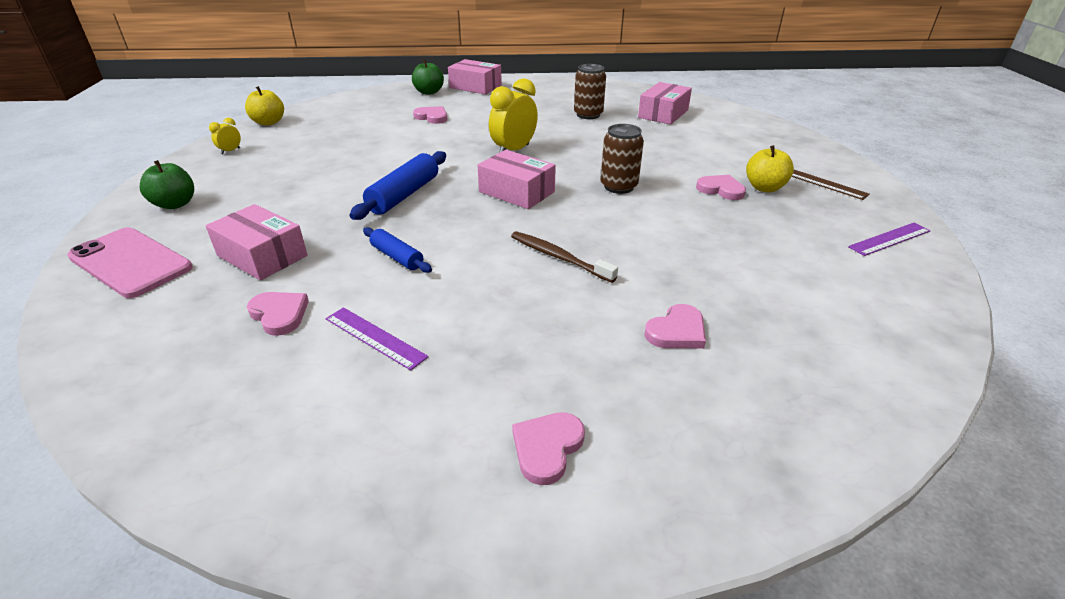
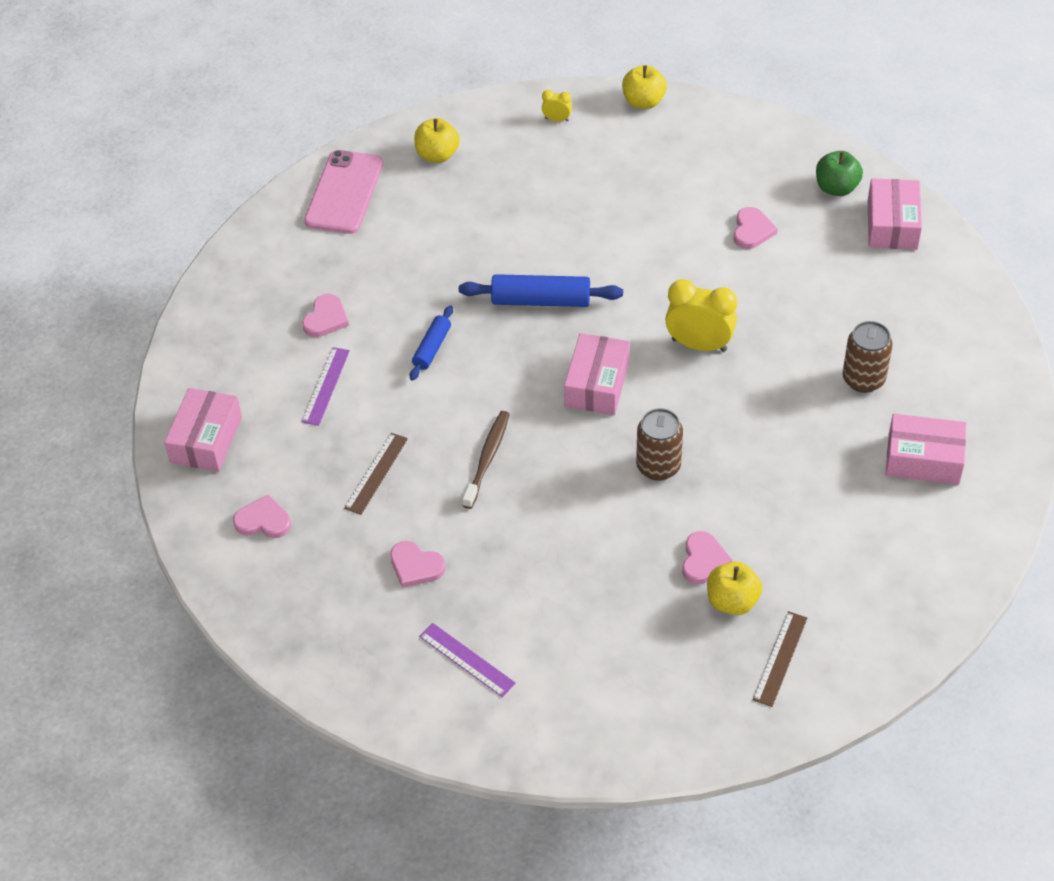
camera: 70 degrees right, 15 degrees up
green apple [140,160,194,209] -> yellow apple [414,118,460,163]
pink box [206,204,308,280] -> pink box moved to [164,388,242,472]
purple ruler [848,223,931,256] -> purple ruler moved to [419,623,516,697]
none -> brown ruler [344,433,408,515]

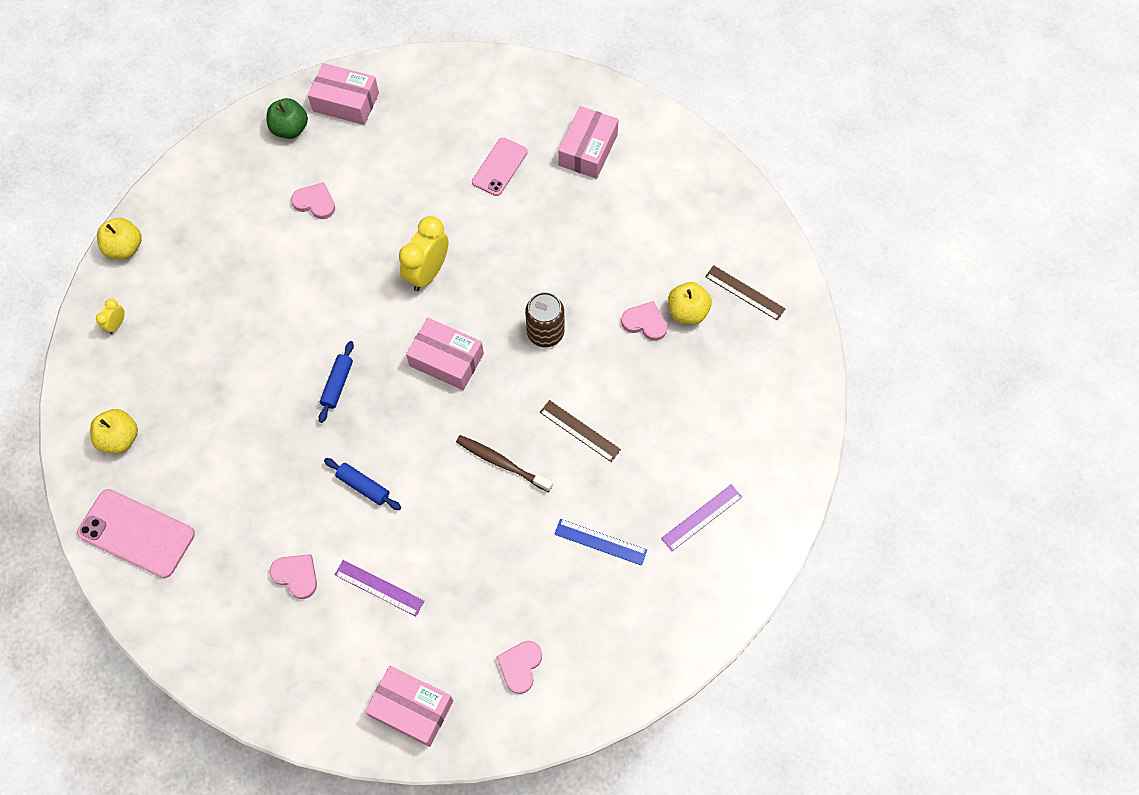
camera: 80 degrees left, 15 degrees up
brown ruler [344,433,408,515] -> brown ruler moved to [540,400,621,462]
pink heart [390,541,446,588] -> blue ruler [554,519,647,566]
blue rolling pin [459,274,623,307] -> blue rolling pin [319,341,354,423], size x0.60
brown can [843,321,893,393] -> pink phone [472,137,528,196]

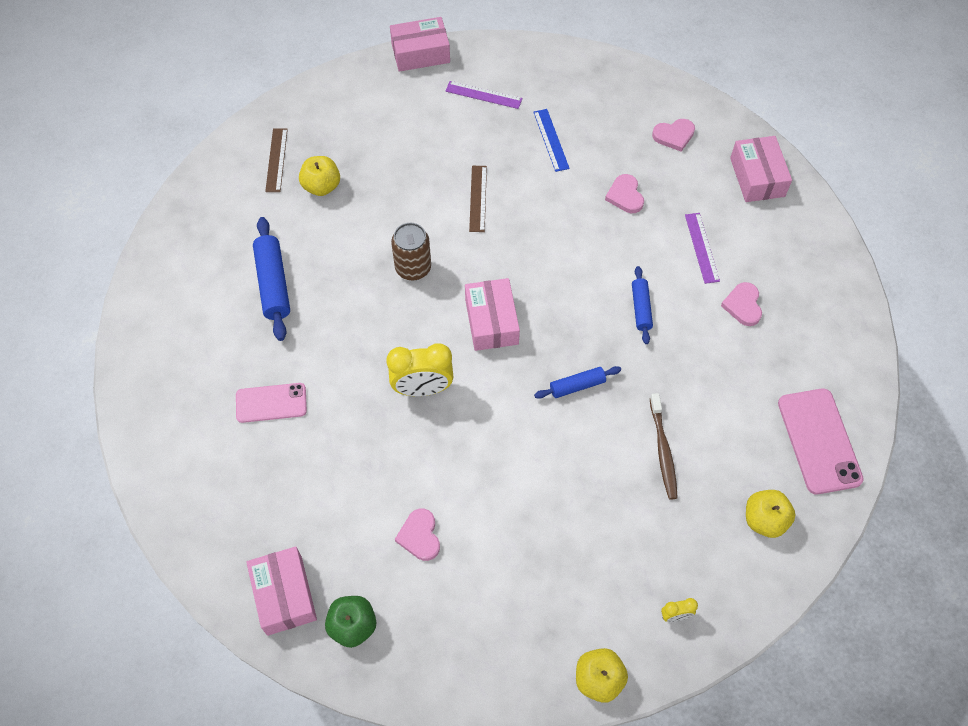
camera: 125 degrees left, 5 degrees down
brown toothbrush [456,435,553,492] -> brown toothbrush moved to [650,393,678,500]
pink box [558,106,619,179] -> pink box moved to [390,17,450,72]
pink heart [621,301,668,341] -> pink heart moved to [605,174,644,213]
none -> blue rolling pin [253,217,290,341]

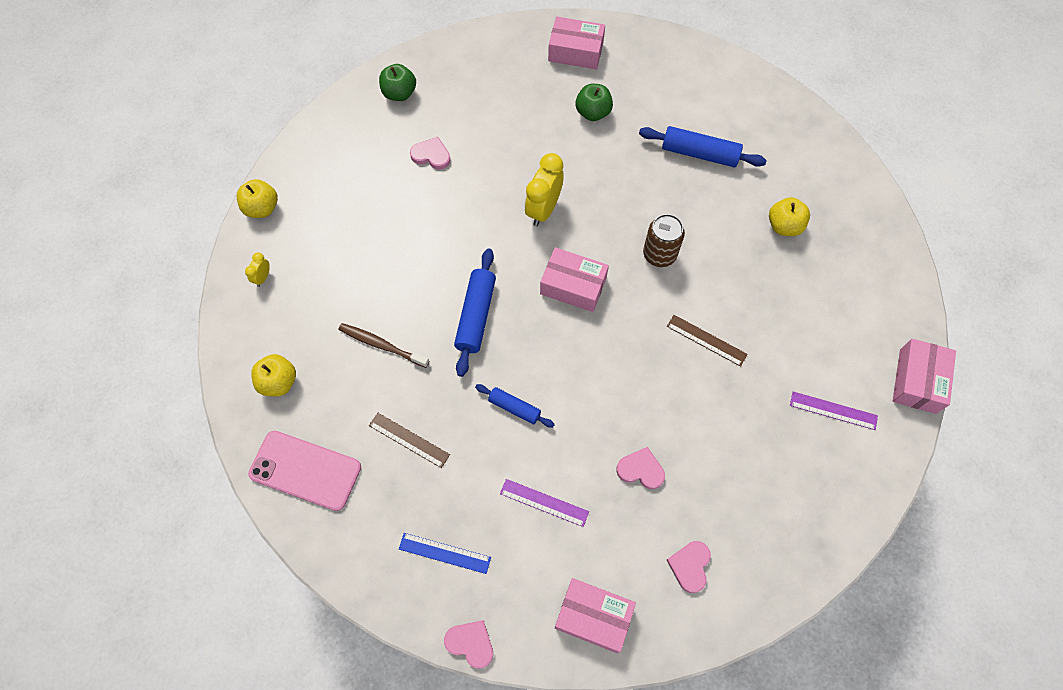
camera: 120 degrees right, 5 degrees up
pink phone [236,383,307,423] -> green apple [576,84,613,121]
pink box [246,546,317,636] -> pink box moved to [548,17,605,70]
brown ruler [265,128,288,192] -> brown ruler moved to [369,413,450,468]
purple ruler [445,81,522,109] -> purple ruler turned 60 degrees clockwise [790,391,878,430]
blue ruler [533,109,570,172] -> blue ruler moved to [399,533,491,574]
blue rolling pin [534,366,621,399] -> blue rolling pin [454,248,496,377], size x1.65
pink heart [721,282,762,326] -> pink heart moved to [444,620,493,669]

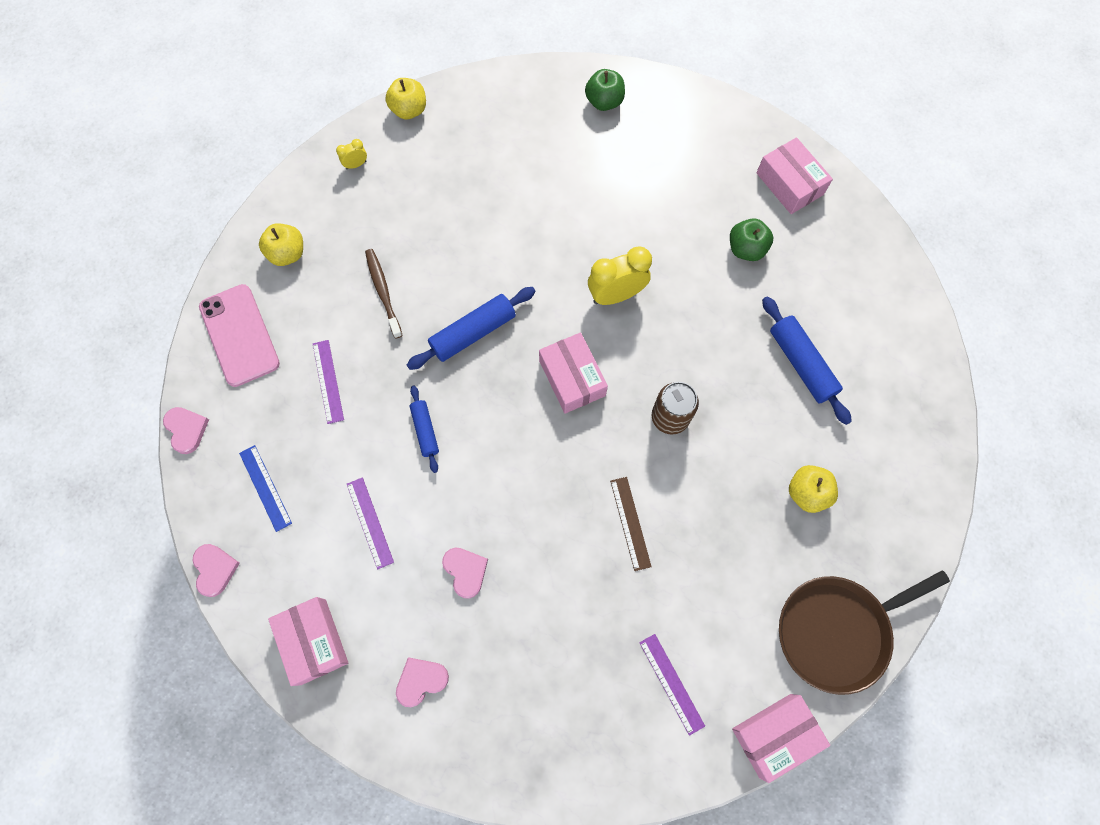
camera: 45 degrees right, 5 degrees up
brown ruler [369,413,450,468] -> purple ruler [313,340,344,424]
pink heart [410,137,451,170] -> pink heart moved to [163,407,209,454]
none -> brown pan [779,570,950,695]

